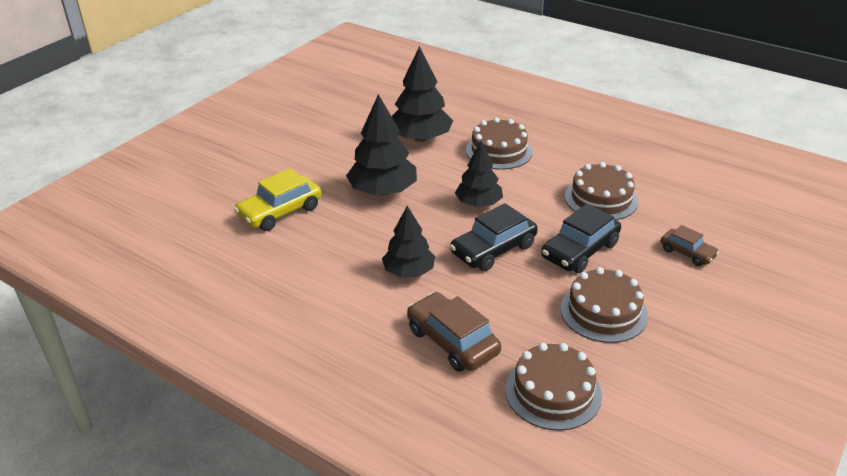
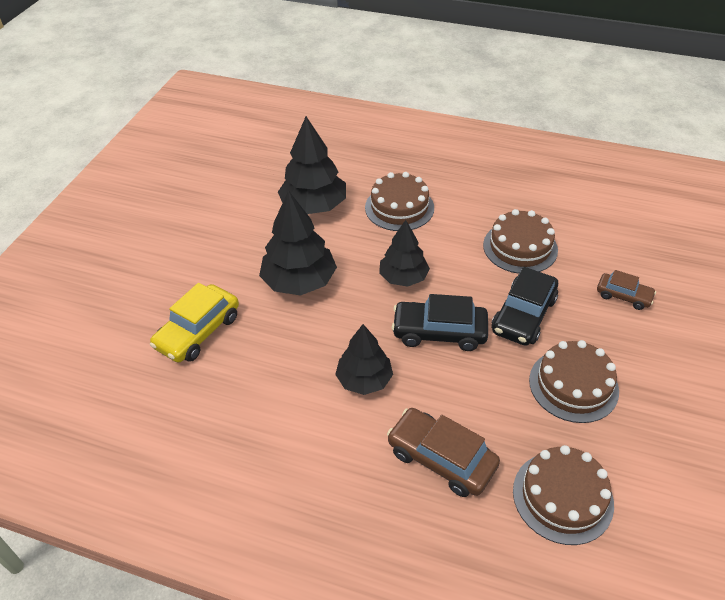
camera: 15 degrees left, 10 degrees up
black car [450,203,538,271] -> black car turned 60 degrees clockwise [392,294,488,351]

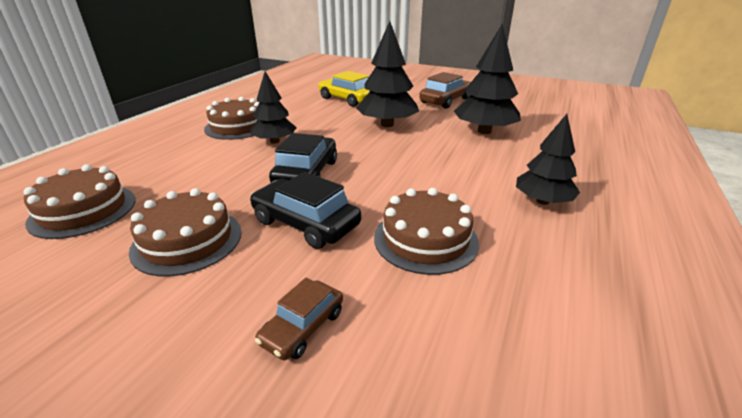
camera: 95 degrees right, 15 degrees down
brown cake [365,172,434,231] -> brown cake moved to [204,97,259,140]
black tree [379,220,430,287] -> black tree moved to [516,114,580,205]
brown car [387,408,500,497] -> brown car moved to [419,72,471,109]

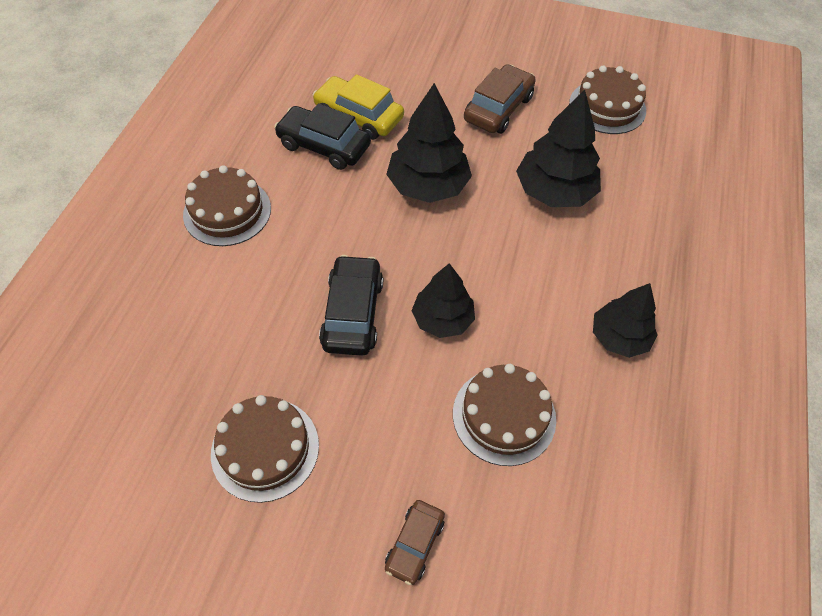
camera: 10 degrees left, 25 degrees up
brown cake [24,164,136,239] -> brown cake moved to [569,65,646,134]
black car [250,172,361,249] -> black car moved to [274,103,371,170]
black tree [251,71,296,144] -> black tree moved to [411,263,475,338]

